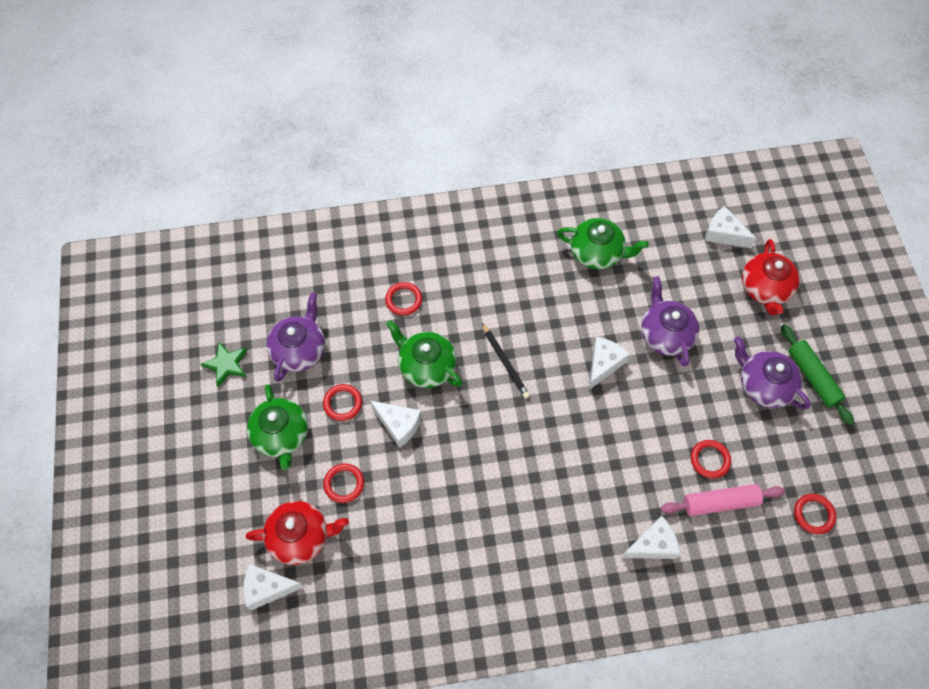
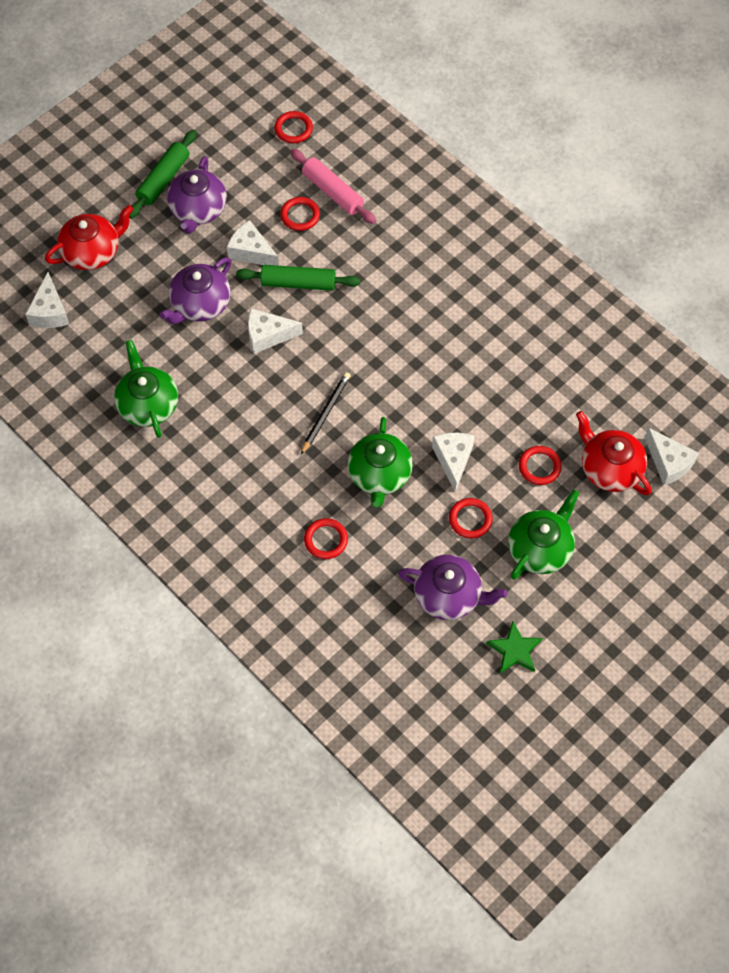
camera: 125 degrees left, 0 degrees up
purple teapot [267,293,325,382] -> purple teapot turned 150 degrees counterclockwise [398,555,508,620]
white cheese [621,516,680,559] -> white cheese moved to [227,220,279,266]
none -> green rolling pin [236,265,360,291]

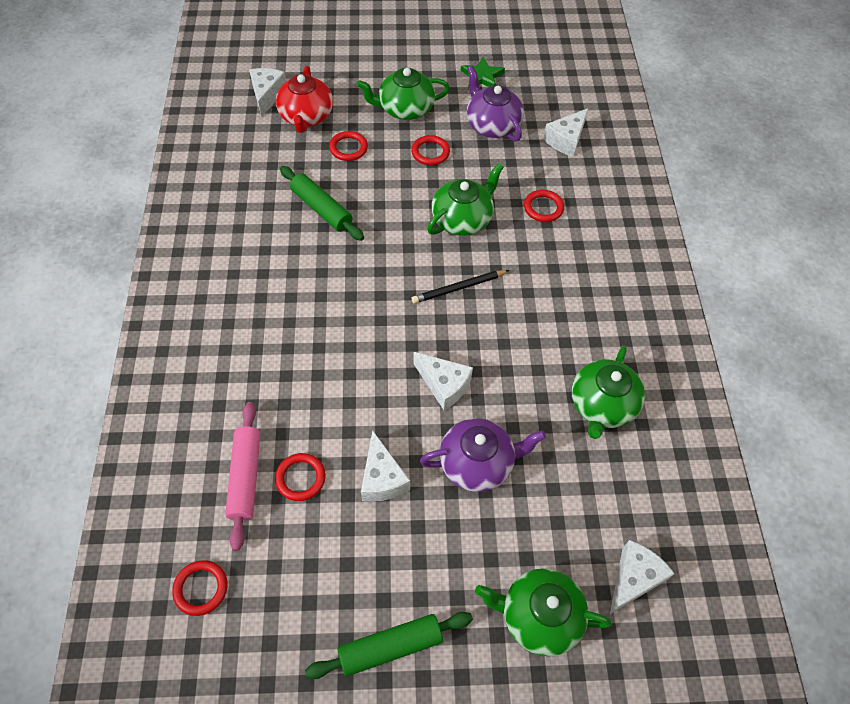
camera: 140 degrees left, 5 degrees down
red teapot [45,205,133,270] -> green teapot [475,568,612,657]
purple teapot [167,156,227,234] -> none
green rolling pin [236,265,360,291] -> green rolling pin moved to [280,166,364,241]
white cheese [432,433,475,492] -> white cheese moved to [543,108,588,157]

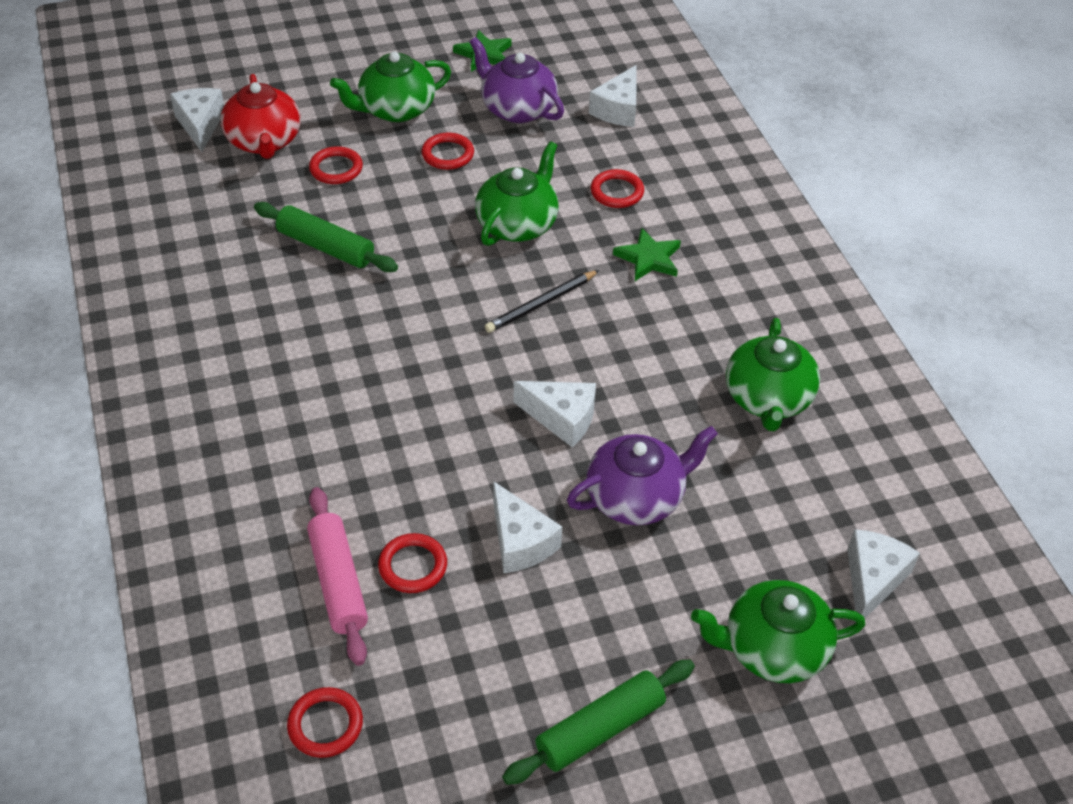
camera: 15 degrees left, 10 degrees down
none -> green star [613,228,681,281]

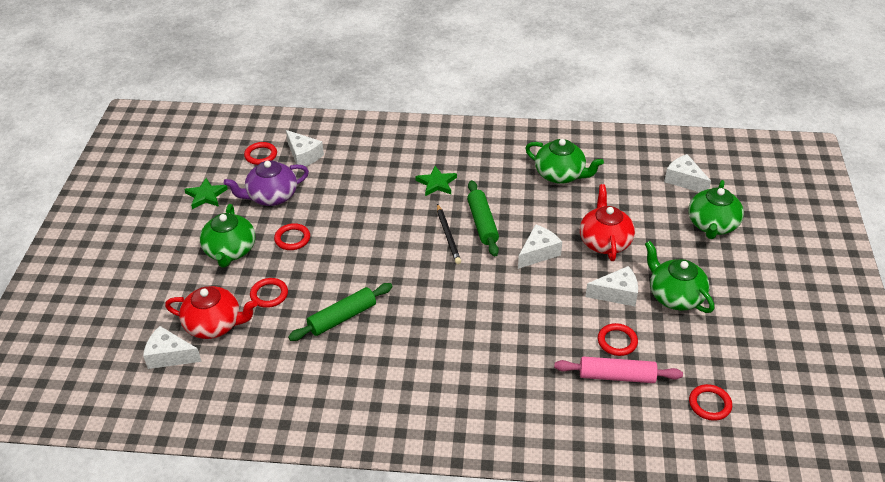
camera: 65 degrees left, 5 degrees down
green teapot [475,141,559,246] -> green teapot moved to [645,241,714,313]
green rolling pin [502,659,695,785] -> green rolling pin moved to [467,180,499,256]
purple teapot [567,426,718,525] -> red teapot [580,184,635,261]
red ring [591,169,644,208] -> red ring moved to [244,142,277,165]

